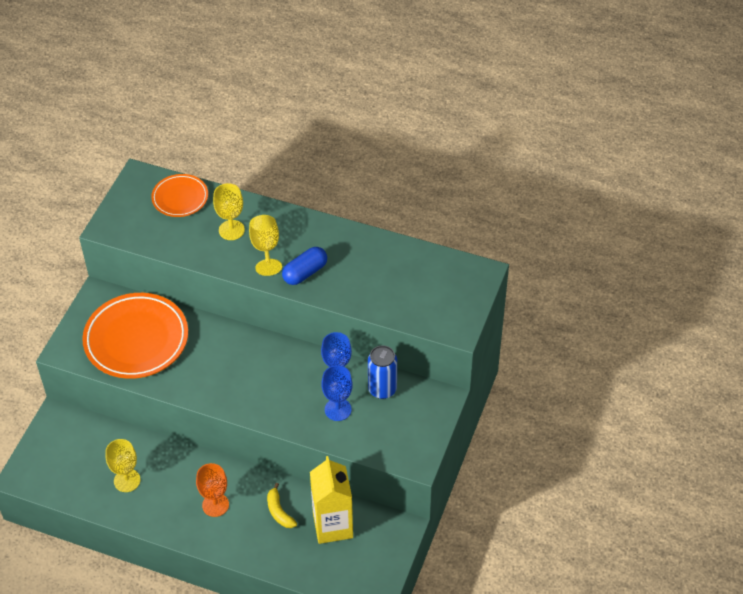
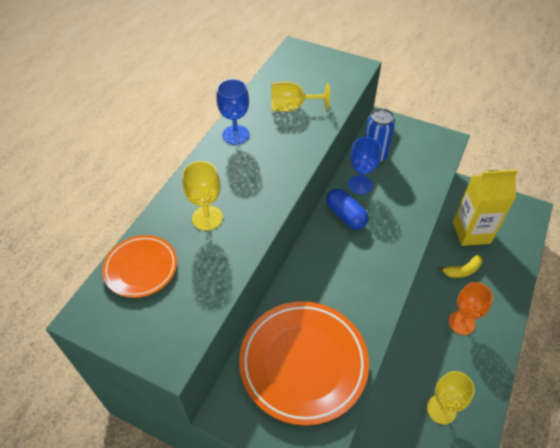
camera: 85 degrees left, 0 degrees up
yellow goblet [249,215,282,276] -> yellow goblet moved to [271,81,330,112]
blue capsule [282,247,327,285] -> blue capsule moved to [326,189,368,230]
blue goblet [321,365,353,421] -> blue goblet moved to [216,79,249,145]

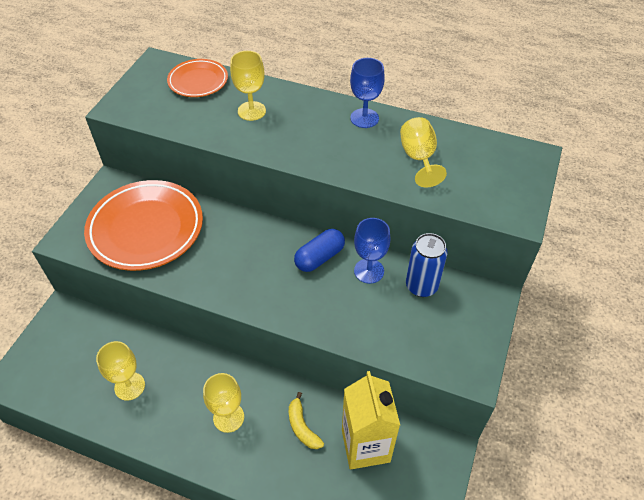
camera: 85 degrees right, 0 degrees up
orange goblet [448,282,493,335] -> yellow goblet [203,373,244,433]

